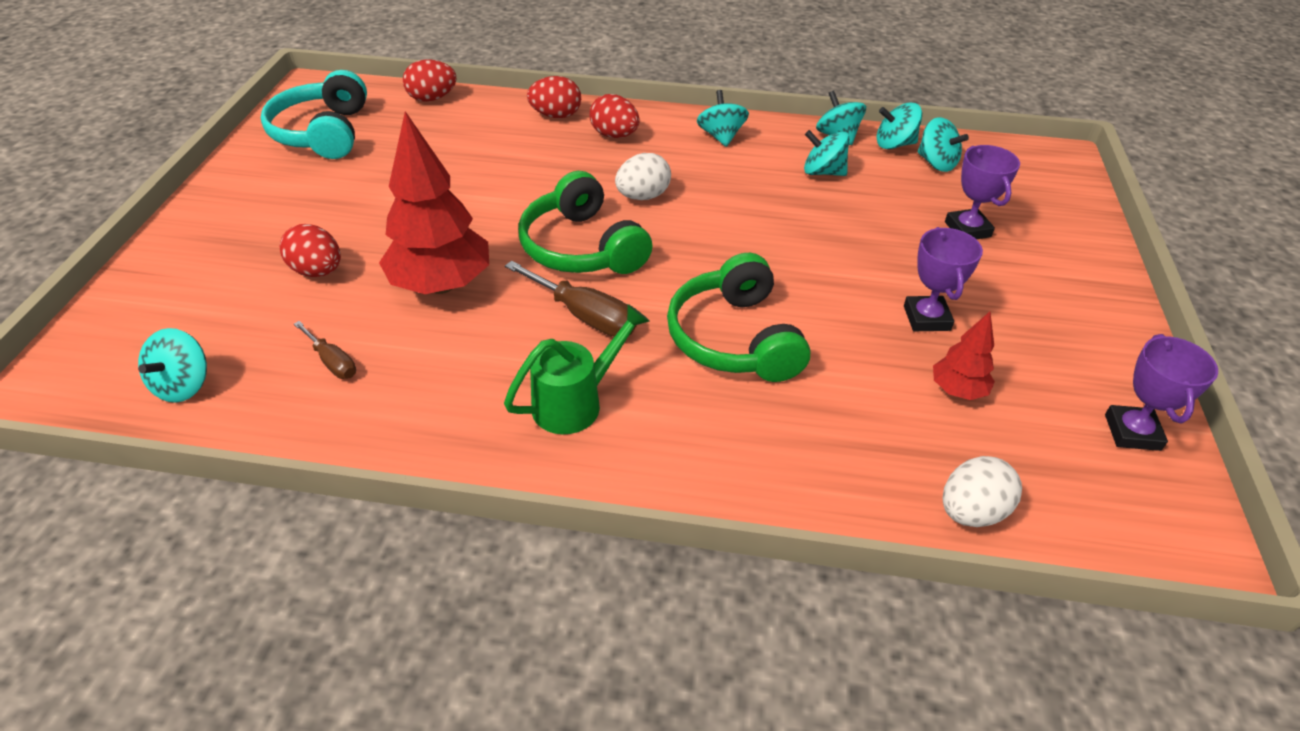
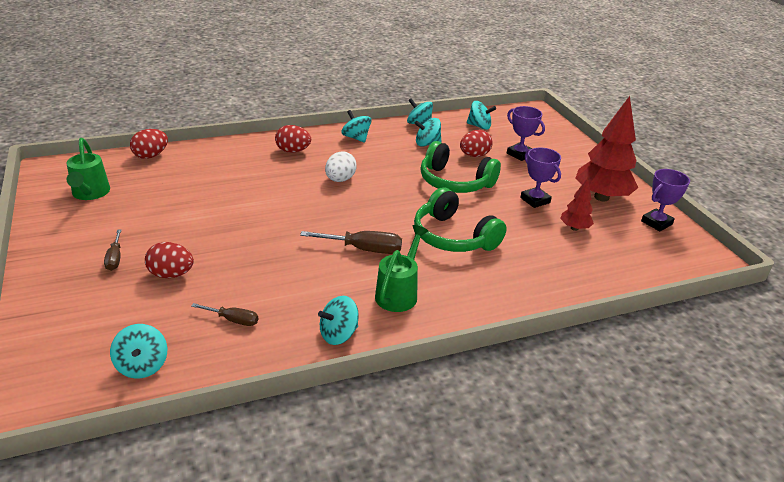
camera: 30 degrees left, 10 degrees down
turquoise headphones [261,70,367,159] -> green watering can [67,138,110,200]
red tree [379,111,489,294] -> red tree moved to [575,96,638,201]
green headphones [518,171,653,274] -> green headphones moved to [420,141,501,193]
red egg [527,76,581,118] -> red egg moved to [460,130,492,157]
turquoise spinning top [876,102,922,149] -> turquoise spinning top moved to [318,296,359,345]
white egg [942,456,1022,527] -> none
purple trophy [1105,334,1218,451] -> purple trophy turned 75 degrees clockwise [641,169,690,231]
none -> brown screwdriver [104,229,122,271]

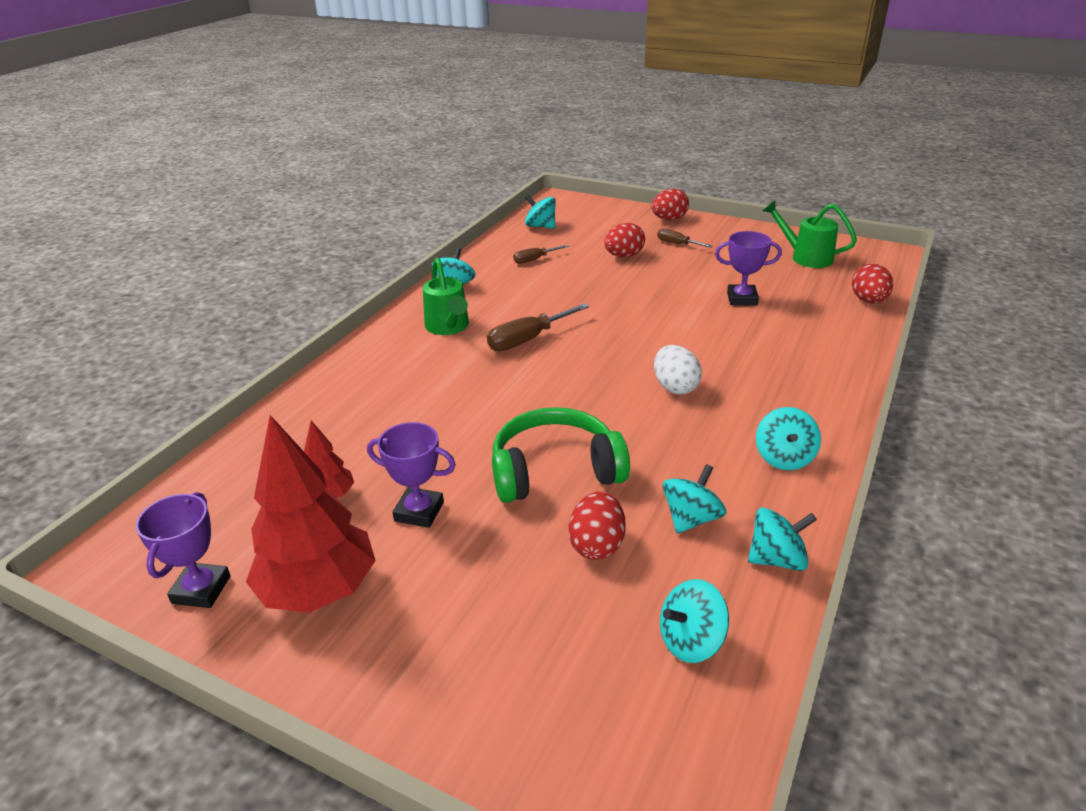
camera: 140 degrees right, 0 degrees up
red egg [275,125,311,153] -> red egg moved to [652,188,689,220]
turquoise spinning top [341,110,372,143] -> turquoise spinning top turned 90 degrees clockwise [756,407,821,470]
green headphones [414,187,507,252] -> none
purple trophy [507,106,545,161] -> purple trophy moved to [715,231,782,306]

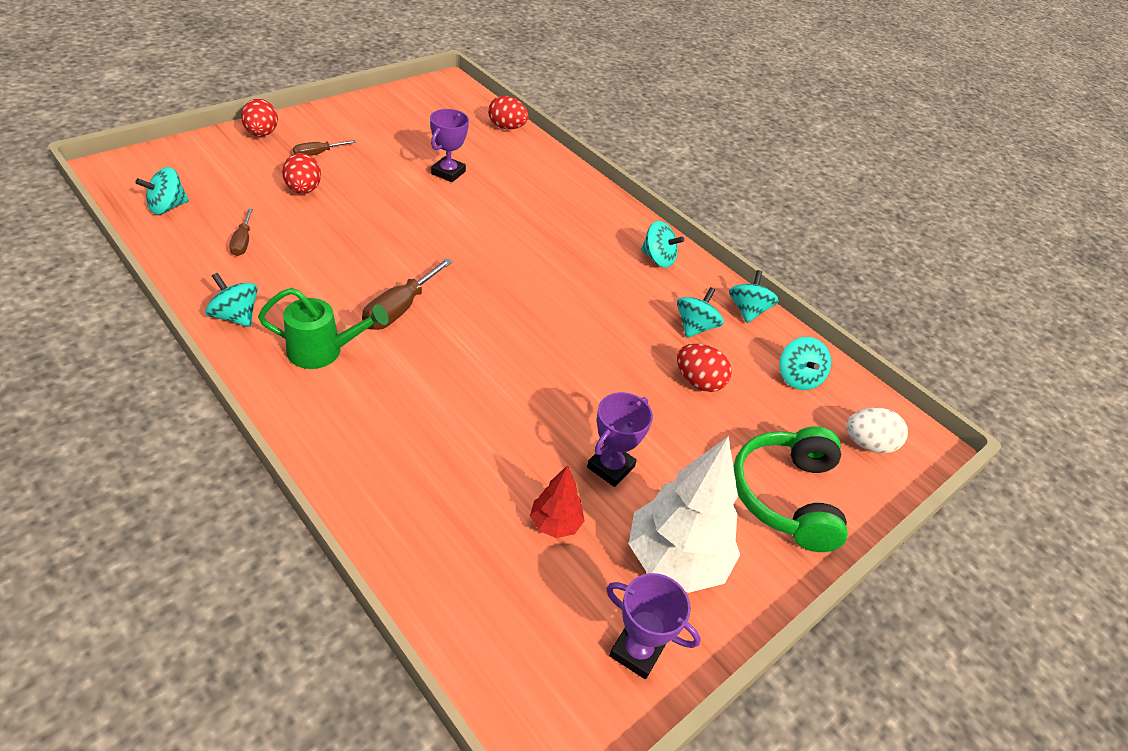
camera: 75 degrees left, 10 degrees up
red tree [246,415,376,613] -> white tree [629,436,740,593]
brown screwdriver [487,303,589,351] -> brown screwdriver turned 45 degrees clockwise [362,258,453,330]
green headphones [492,407,630,503] -> green headphones moved to [734,426,848,552]
white egg [654,345,702,395] -> white egg moved to [846,407,908,453]
turquoise spinning top [663,464,727,534] -> turquoise spinning top turned 60 degrees clockwise [677,287,723,338]
green watering can [763,200,857,268] -> none

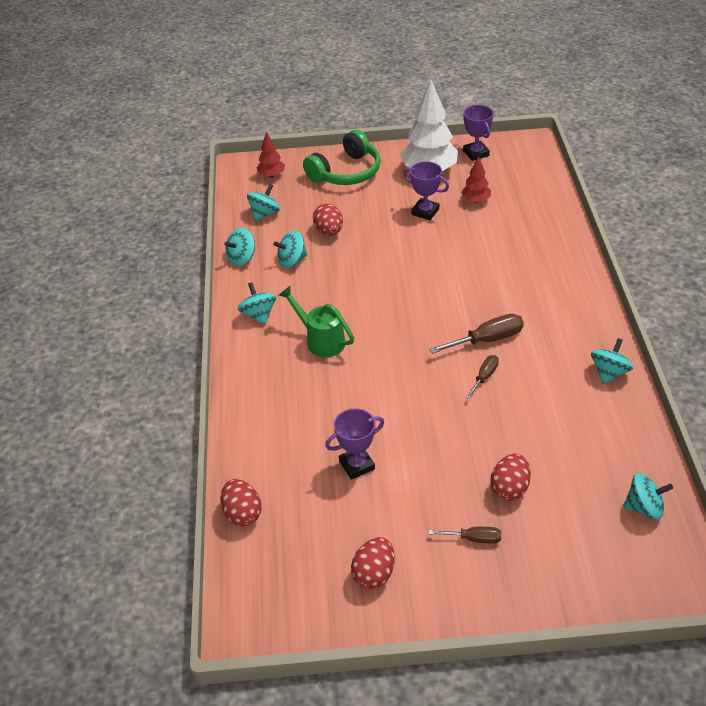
camera: 135 degrees left, 0 degrees up
turquoise spinning top [205,273,258,327] -> turquoise spinning top turned 135 degrees counterclockwise [591,338,633,384]
brown screwdriver [229,209,253,256] -> brown screwdriver moved to [465,355,499,399]
red egg [241,99,278,137] -> red egg moved to [351,537,395,589]
green watering can [258,288,389,369] -> green watering can moved to [279,286,354,357]
purple trophy [587,392,653,487] -> purple trophy turned 45 degrees clockwise [403,161,449,220]
white egg [846,407,908,453] -> red tree [257,131,285,178]

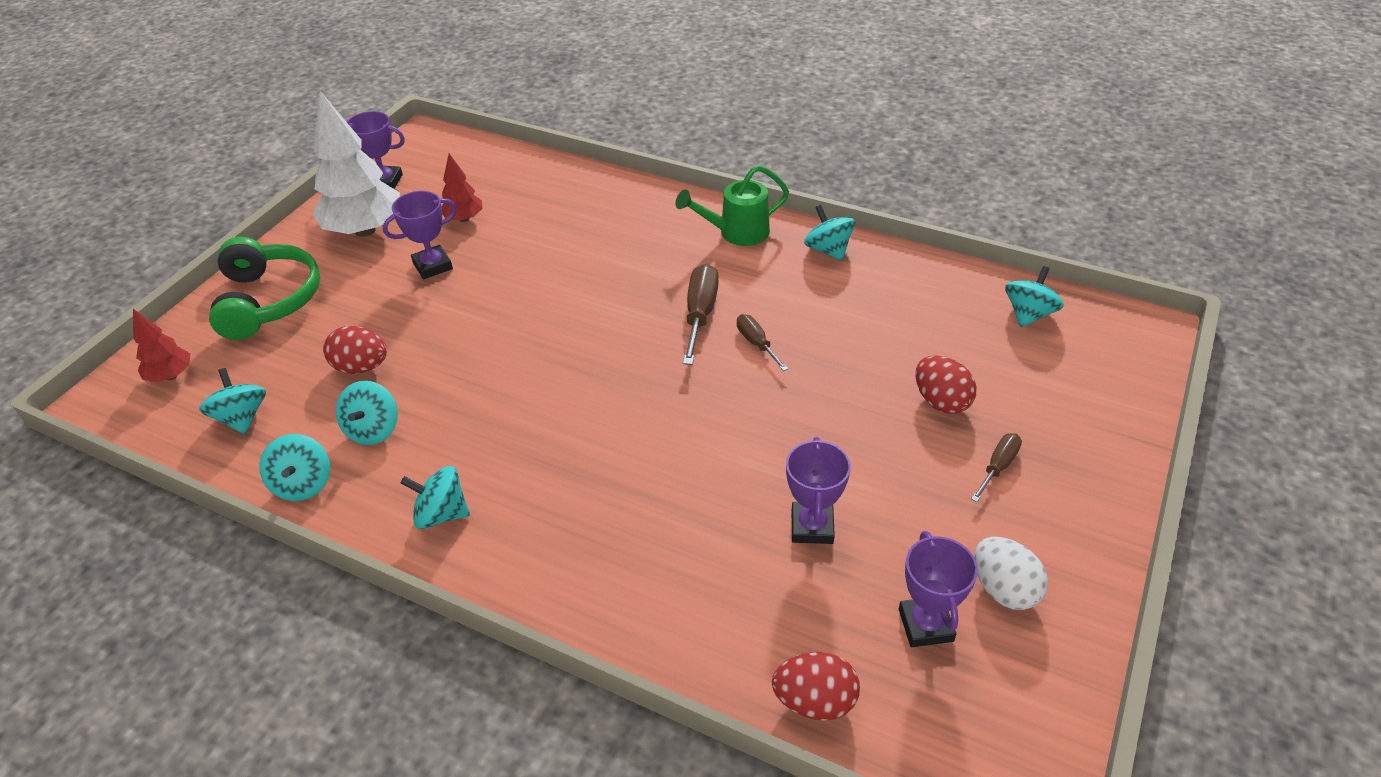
camera: 60 degrees left, 0 degrees up
green watering can [279,286,354,357] -> green watering can moved to [675,165,789,246]
red egg [351,537,395,589] -> white egg [974,537,1048,610]
none -> purple trophy [899,531,978,647]

